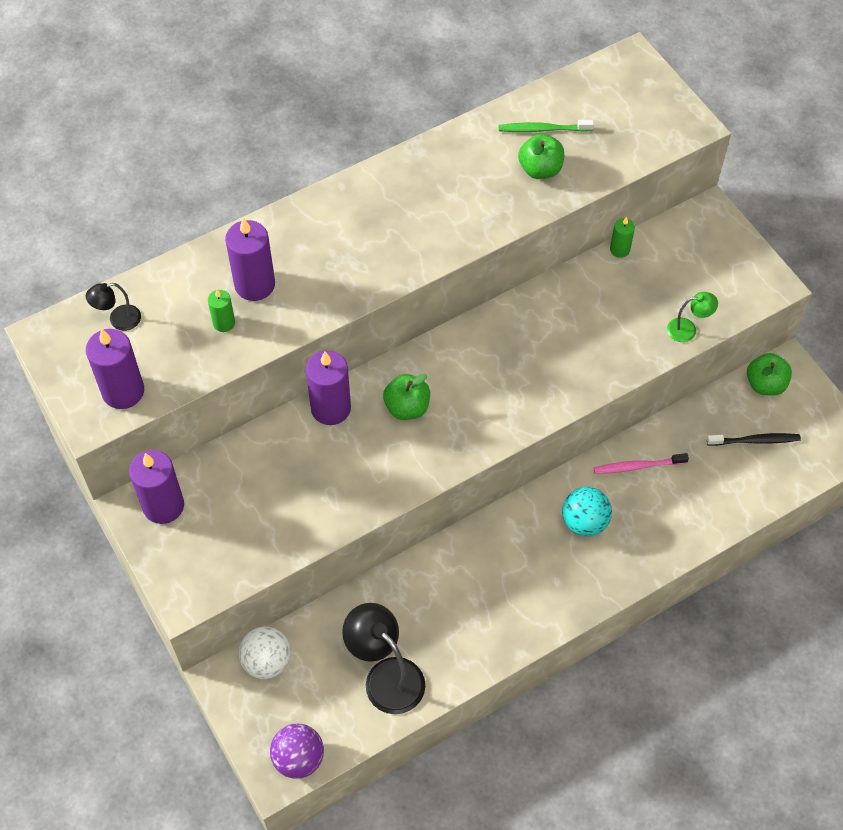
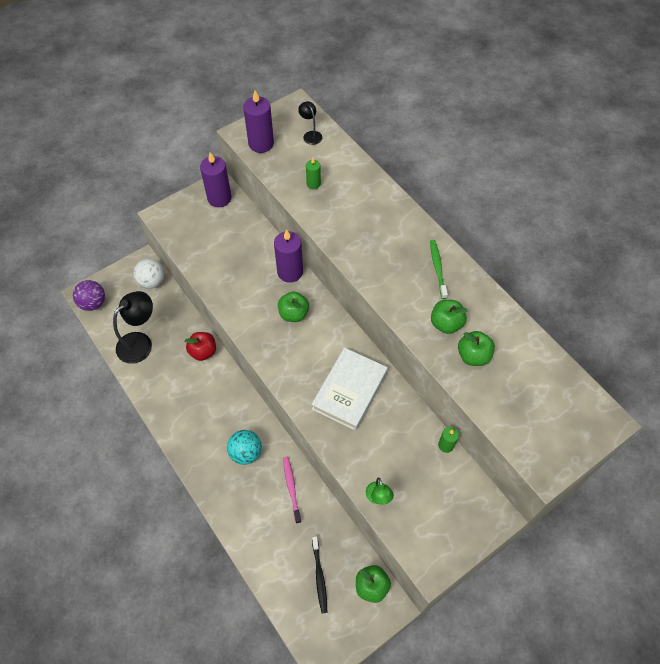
camera: 85 degrees right, 0 degrees up
purple candle [225,218,275,301] -> none
green toothbrush [499,120,594,132] -> green toothbrush moved to [430,240,448,299]
none -> red apple [185,332,216,361]
none -> white book [312,348,388,431]
none -> green apple [431,300,468,334]

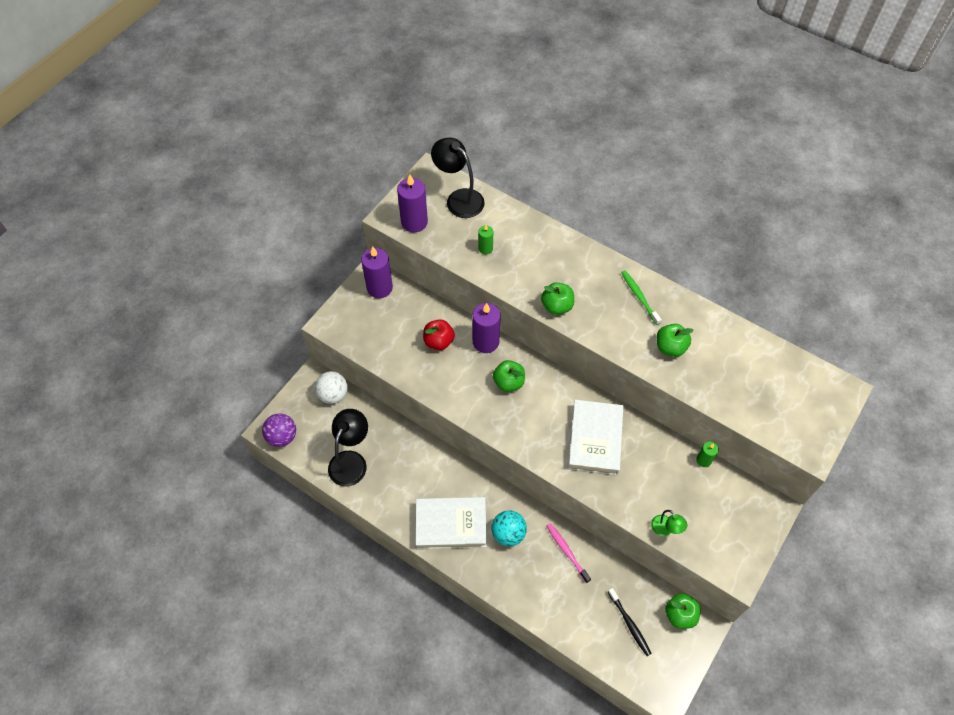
camera: 20 degrees left, 0 degrees up
red apple [185,332,216,361] -> red apple moved to [423,320,455,350]
black lamp [298,101,322,145] -> black lamp [431,138,485,218], size x1.91
green apple [458,331,495,366] -> green apple moved to [541,282,574,315]
none -> white book [416,497,487,549]

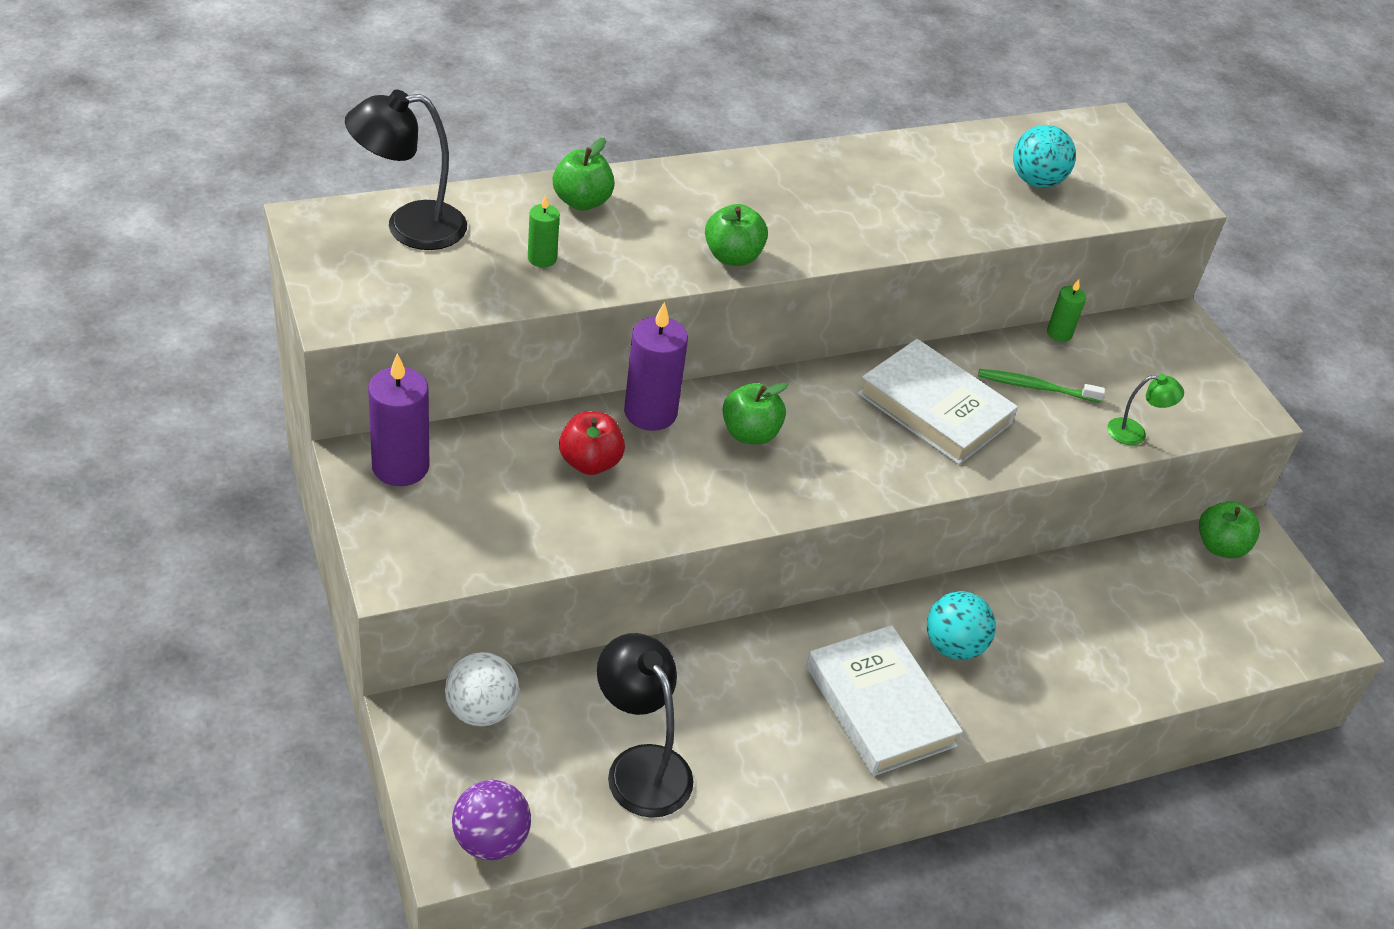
camera: 60 degrees left, 15 degrees down
purple candle [397,174,428,232] -> none
white book [416,497,487,549] -> white book turned 60 degrees counterclockwise [806,625,963,776]
pink toothbrush [547,523,591,583] -> none
black toothbrush [608,588,652,656] -> none
green toothbrush [621,270,662,325] -> green toothbrush moved to [978,369,1105,403]
green apple [657,324,694,357] -> green apple moved to [553,138,615,211]
none -> turquoise ball [1013,125,1076,188]

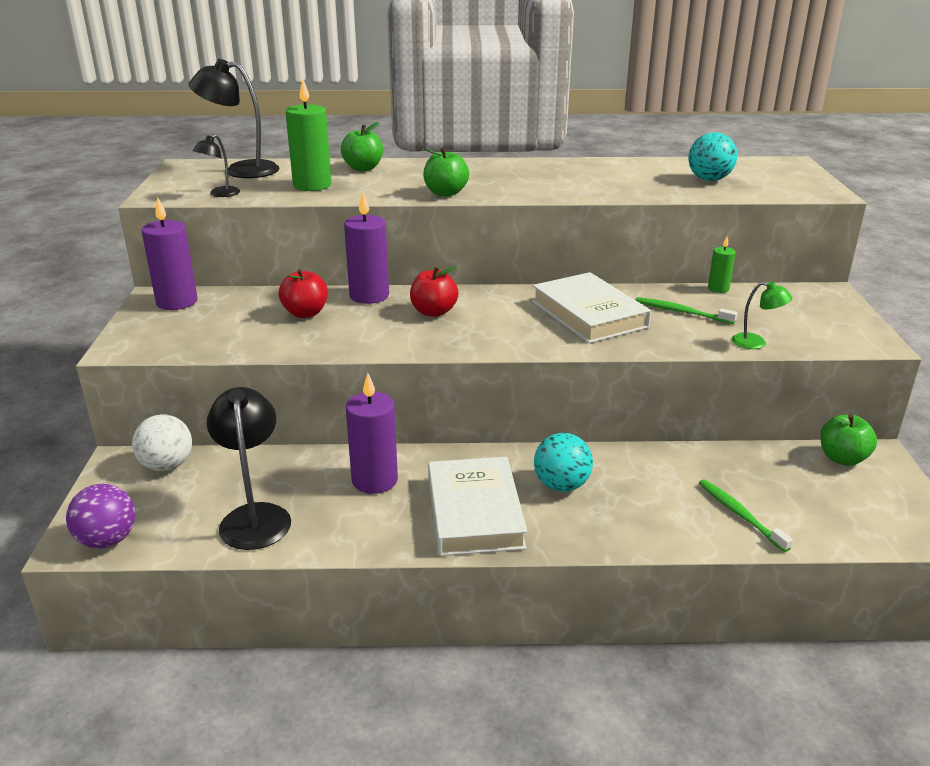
camera: 25 degrees right, 15 degrees down
green candle [528,195,560,267] -> green candle [285,79,332,191], size x1.87
green apple [722,382,788,445] -> red apple [410,266,458,317]
none -> black lamp [192,134,240,197]
none -> purple candle [346,373,398,494]
none -> green toothbrush [699,479,793,552]

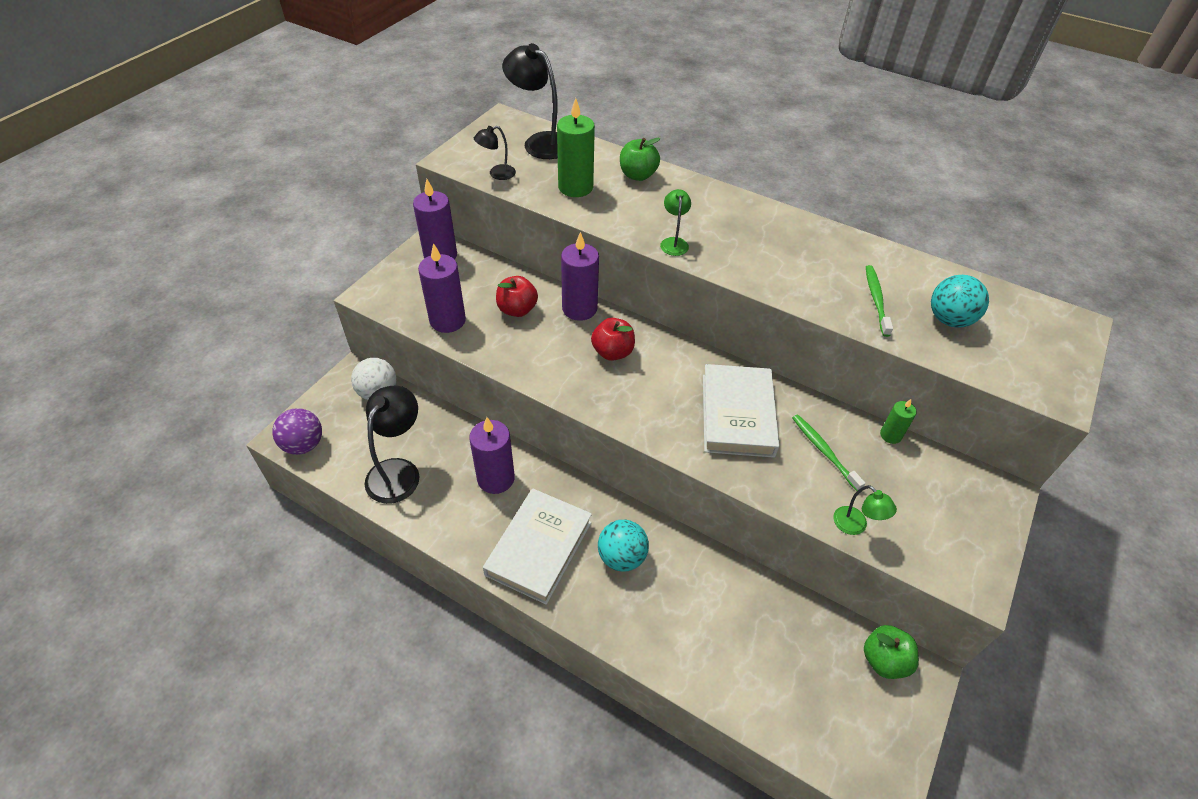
camera: 30 degrees right, 20 degrees up
green apple [423,147,469,197] -> green lamp [660,189,691,256]
green toothbrush [699,479,793,552] -> green toothbrush moved to [866,265,893,337]
none -> purple candle [418,243,466,333]

